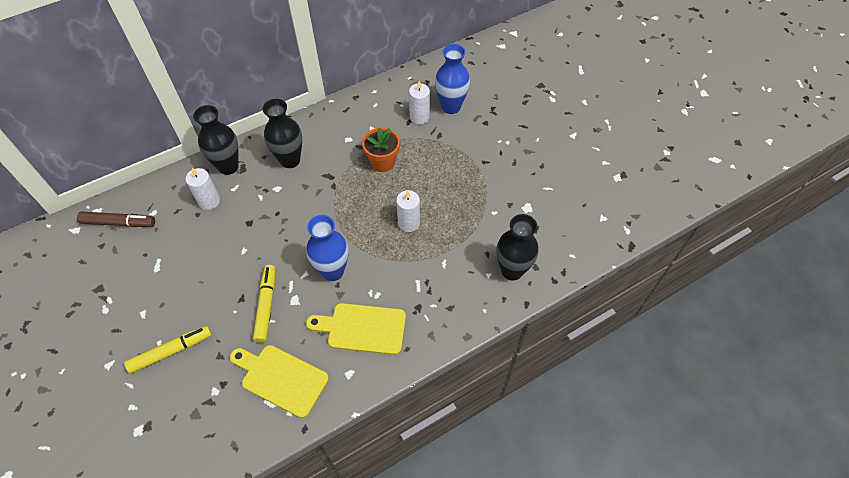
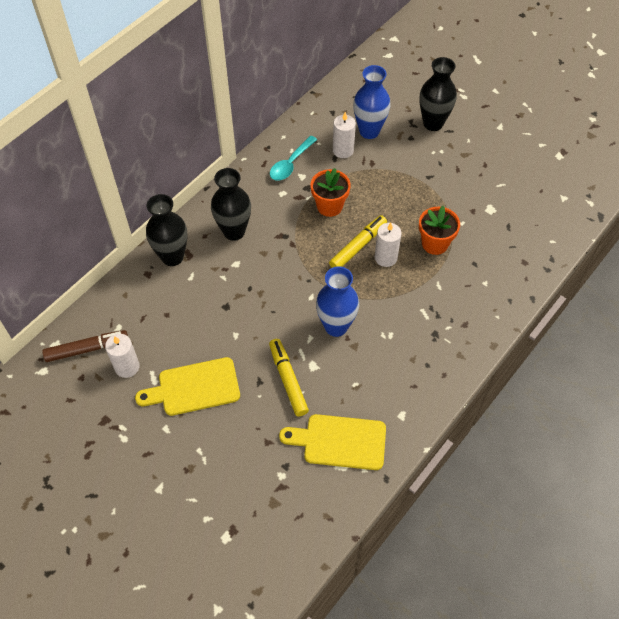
camera: 20 degrees left, 0 degrees up
yellow marker [124,326,212,374] -> yellow marker moved to [329,215,387,268]
white candle [185,168,220,210] -> white candle moved to [105,334,140,378]
yellow cutting board [306,303,406,355] -> yellow cutting board moved to [135,357,240,416]
black vase [496,214,539,281] -> black vase moved to [420,57,457,131]
none -> turquoise spoon [270,136,317,181]
none -> orange flower pot [419,206,460,255]

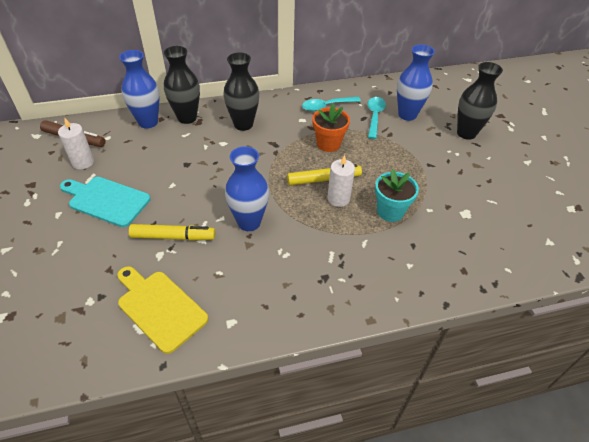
camera: 35 degrees right, 10 degrees down
yellow cutting board [135,357,240,416] -> turquoise cutting board [60,177,151,227]
yellow marker [269,339,309,416] -> yellow marker turned 75 degrees clockwise [129,224,215,241]
white candle [333,112,356,158] -> turquoise spoon [368,97,386,139]
orange flower pot [419,206,460,255] -> turquoise flower pot [375,169,419,222]
none -> blue vase [119,50,159,129]

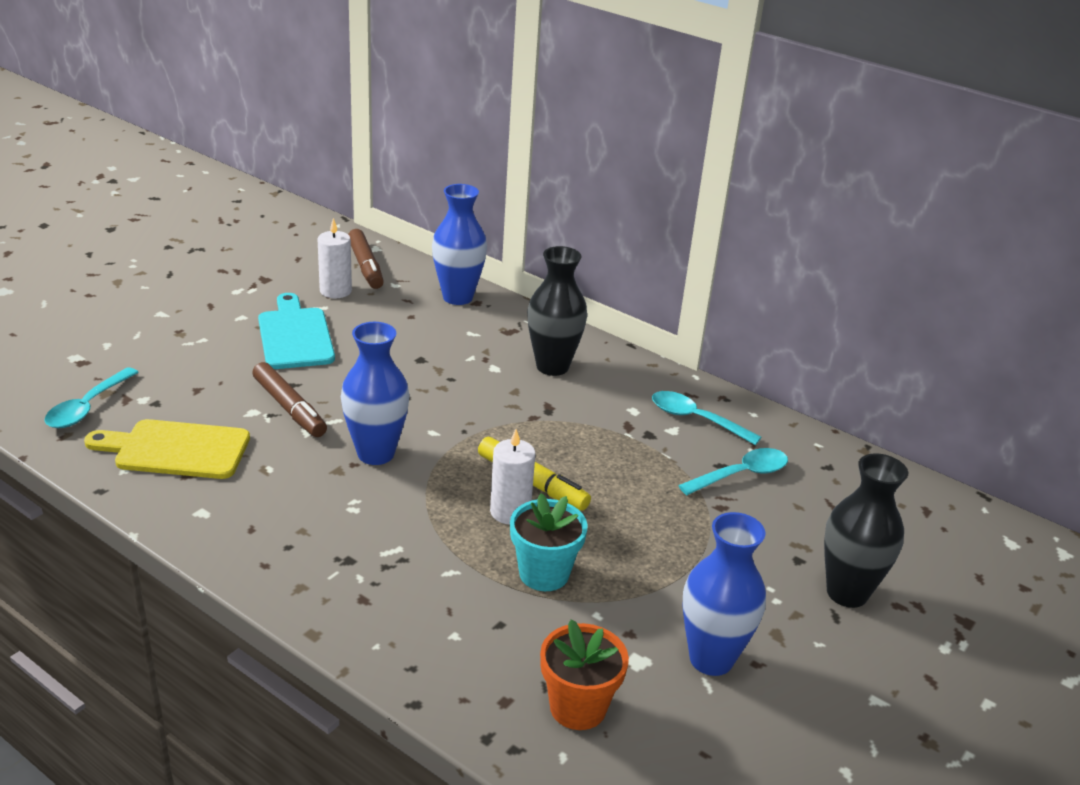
camera: 50 degrees right, 15 degrees down
yellow cutting board [117,266,208,354] -> yellow cutting board turned 90 degrees counterclockwise [84,419,250,479]
yellow marker [129,224,215,241] -> brown marker [252,362,327,437]
black vase [164,46,200,124] -> none
orange flower pot [312,104,350,152] -> orange flower pot moved to [540,619,629,730]
blue vase [397,44,435,121] -> blue vase moved to [683,512,766,676]
none -> turquoise spoon [44,367,139,428]

